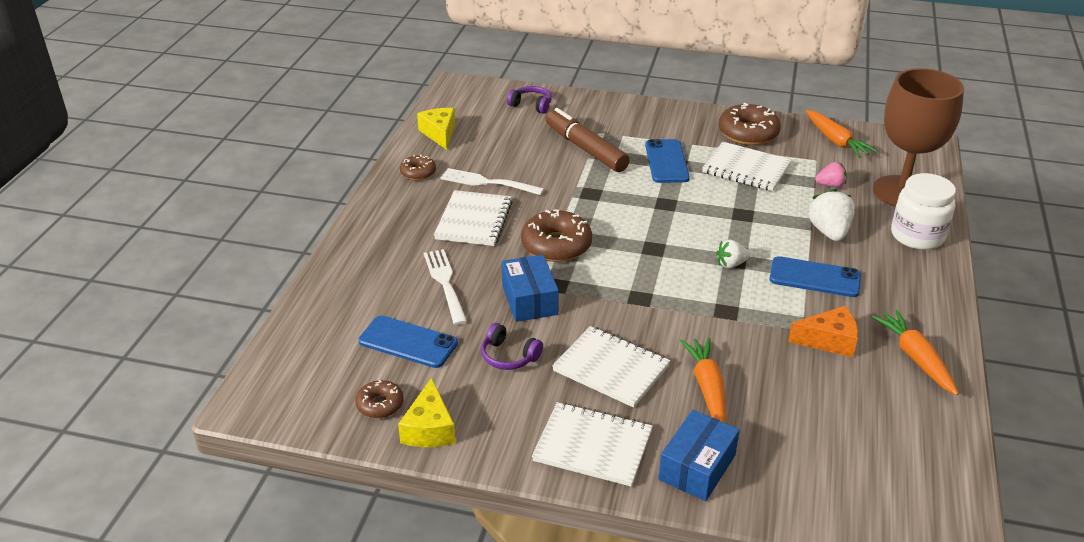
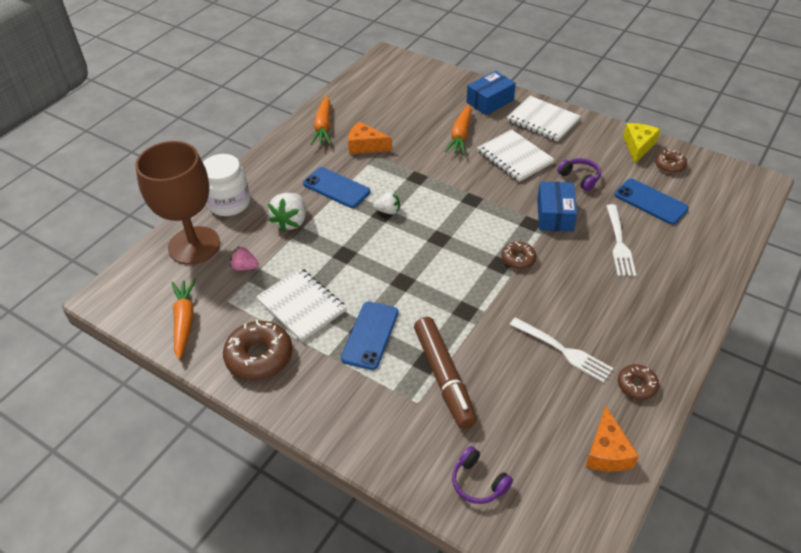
camera: 160 degrees left, 10 degrees up
yellow cheese [417,108,455,150] -> orange cheese [585,406,639,472]
white notebook [434,190,513,246] -> none
brown donut [521,209,592,262] -> brown donut [502,242,537,269], size x0.56

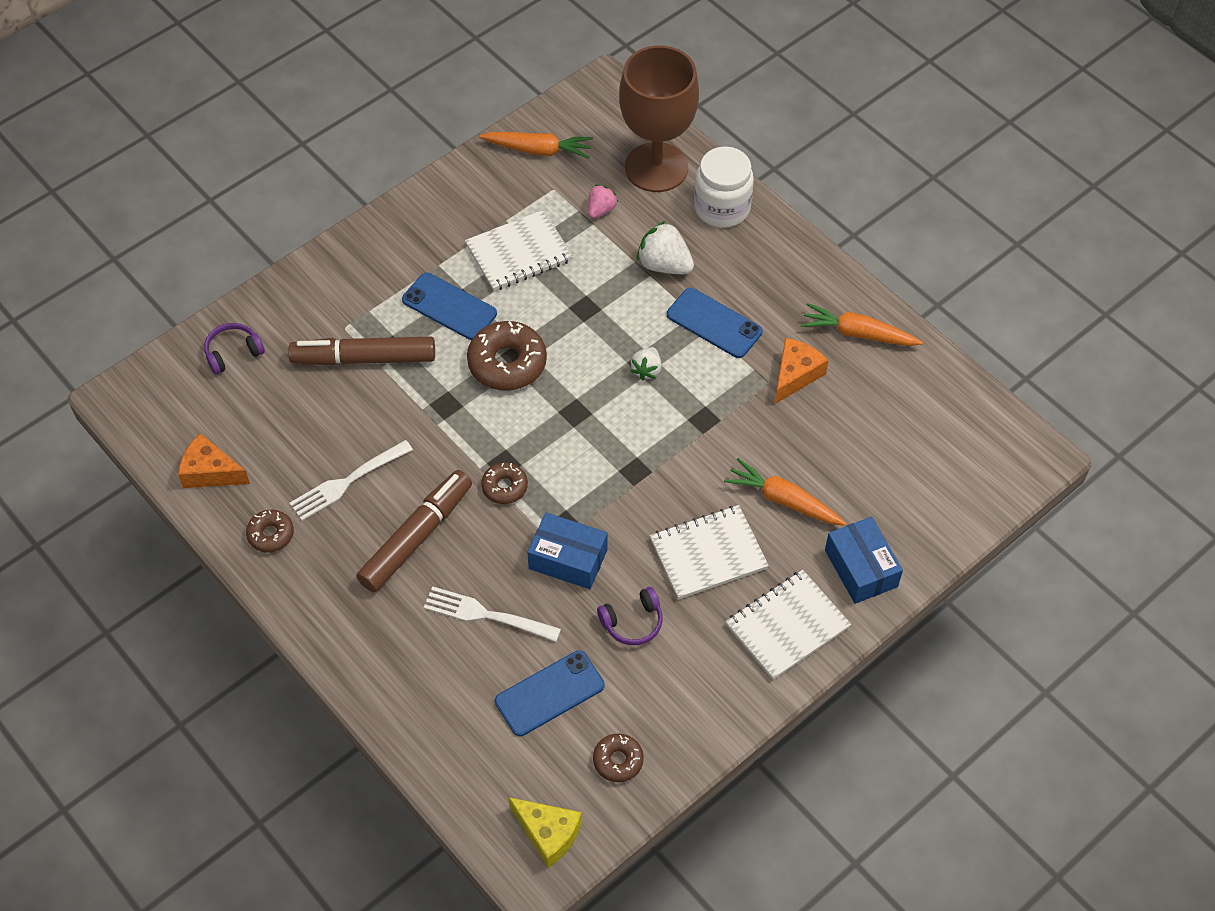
camera: 105 degrees right, 10 degrees up
brown donut [223,319,293,380] -> brown donut moved to [467,321,547,391]
blue phone [303,167,370,208] -> blue phone turned 75 degrees clockwise [667,288,763,358]
yellow cheese [623,123,661,163] -> yellow cheese moved to [508,797,582,868]
none -> brown marker [356,470,472,592]

